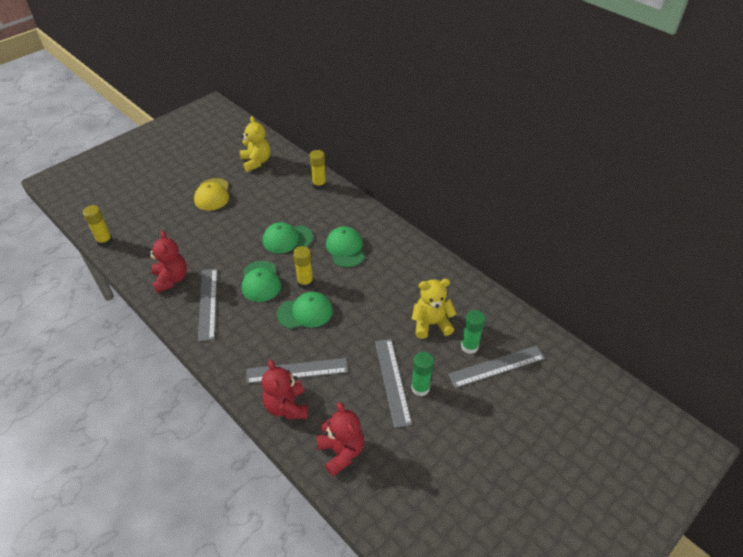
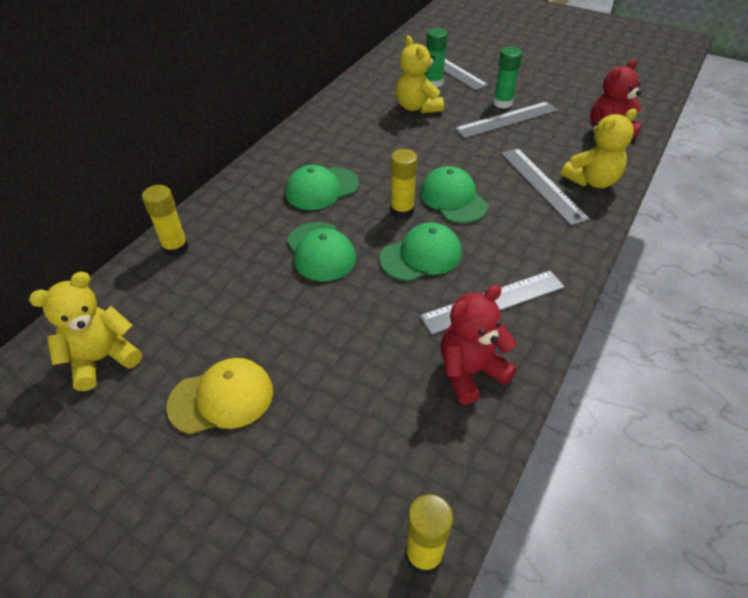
camera: 105 degrees left, 0 degrees up
red teddy bear [262,360,308,419] -> yellow teddy bear [561,109,637,188]

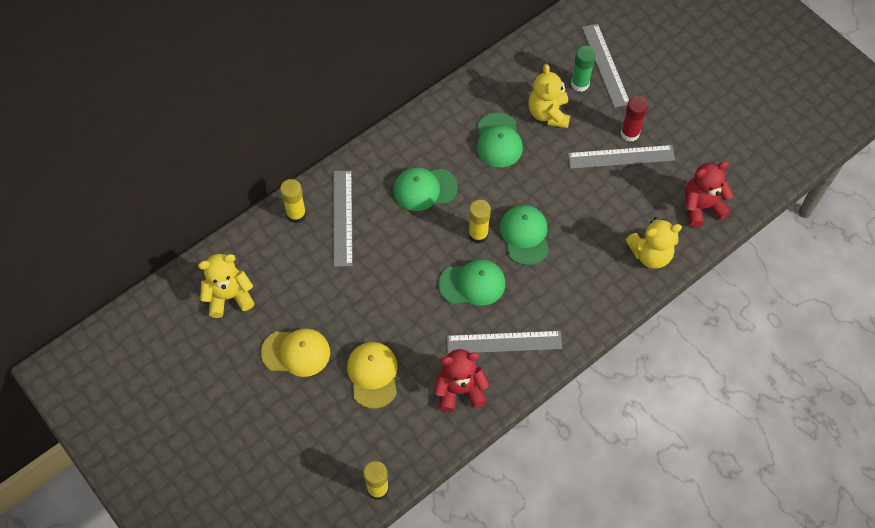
camera: 20 degrees right, 15 degrees up
green cap [287,222,356,281] -> green cap moved to [477,113,523,167]
green glue stick [493,47,522,108] -> red glue stick [621,96,648,142]
grey ruler [500,148,590,226] -> grey ruler moved to [333,170,353,267]
none -> yellow cap [347,342,397,409]

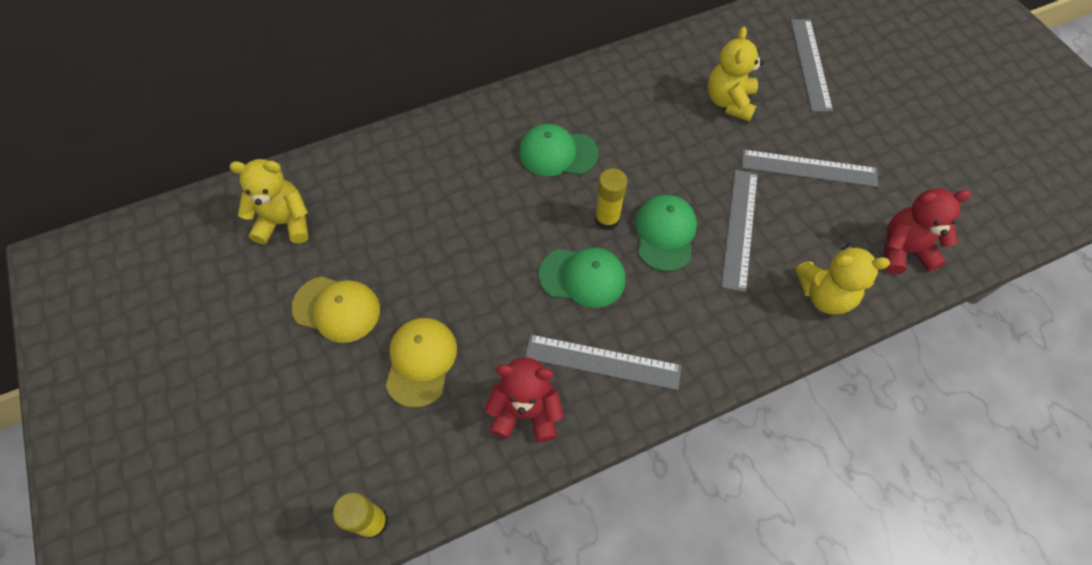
camera: 15 degrees right, 0 degrees up
yellow glue stick [280,179,306,224] -> none
grey ruler [333,170,353,267] -> grey ruler moved to [721,170,758,292]
green cap [477,113,523,167] -> none
green glue stick [571,46,596,92] -> none
red glue stick [621,96,648,142] -> none

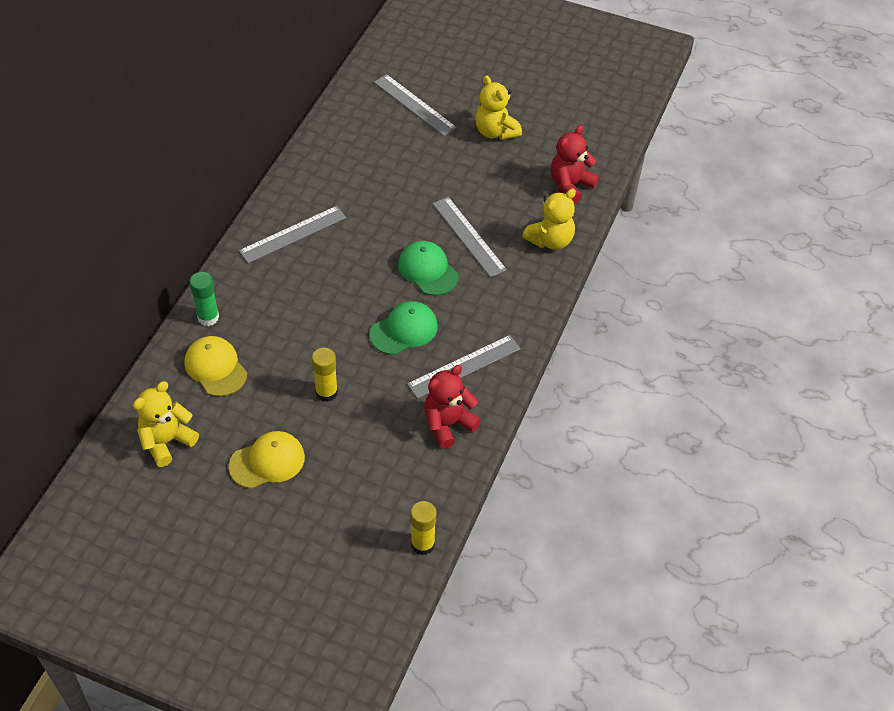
camera: 45 degrees left, 10 degrees down
yellow cap [385,318,457,408] -> yellow cap moved to [184,336,247,396]
green cap [519,124,599,176] -> none
yellow glue stick [595,168,628,230] -> yellow glue stick moved to [312,347,338,402]
yellow teddy bear [708,27,764,121] -> yellow teddy bear moved to [475,75,522,140]
grey ruler [741,149,878,187] -> grey ruler moved to [239,206,346,263]
none -> green glue stick [190,272,219,326]

